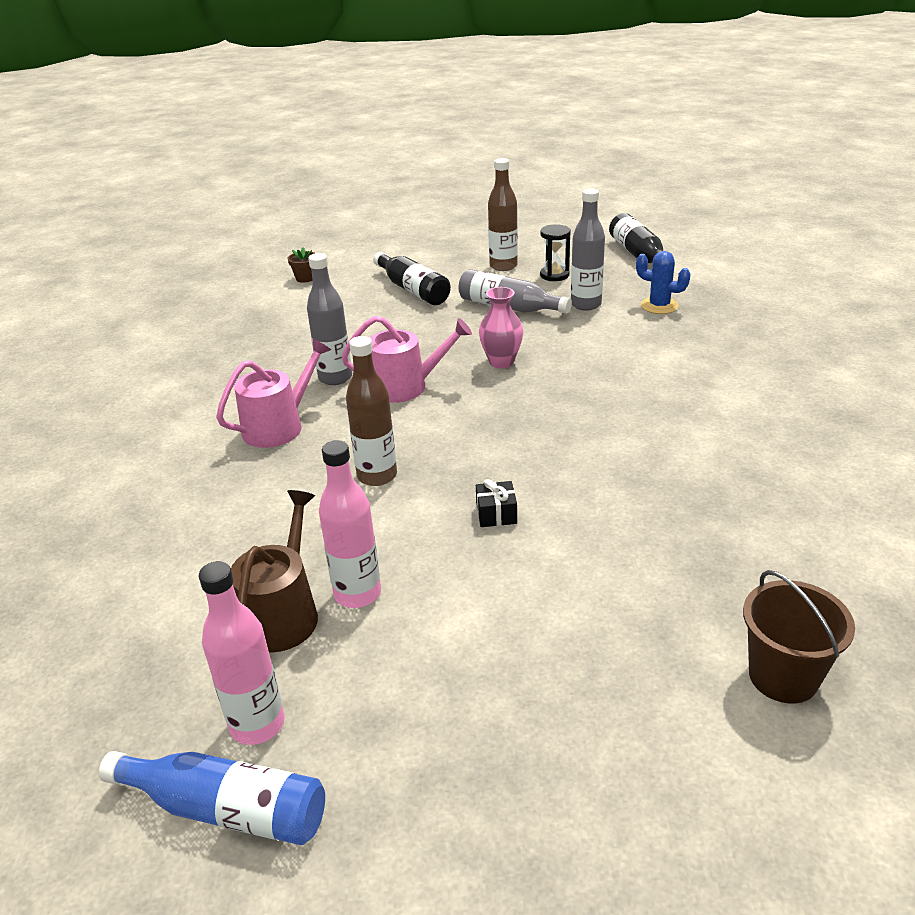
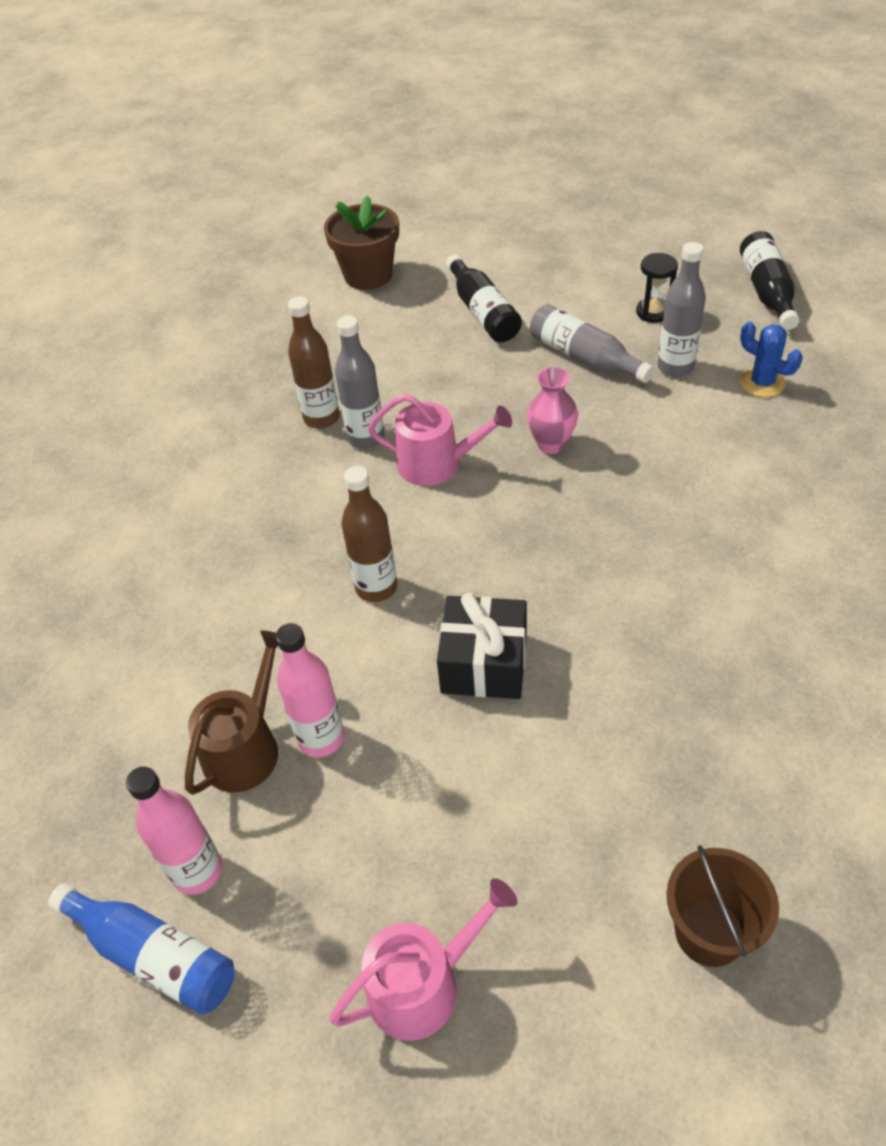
camera: 15 degrees right, 15 degrees up
pink watering can [216,338,331,448] -> pink watering can moved to [330,878,518,1041]
brown flower pot [288,247,315,283] -> brown flower pot [324,195,399,290], size x2.17
black gift [476,479,517,527] -> black gift [437,593,527,699], size x2.05
brown bottle [488,158,518,271] -> brown bottle moved to [288,297,340,429]

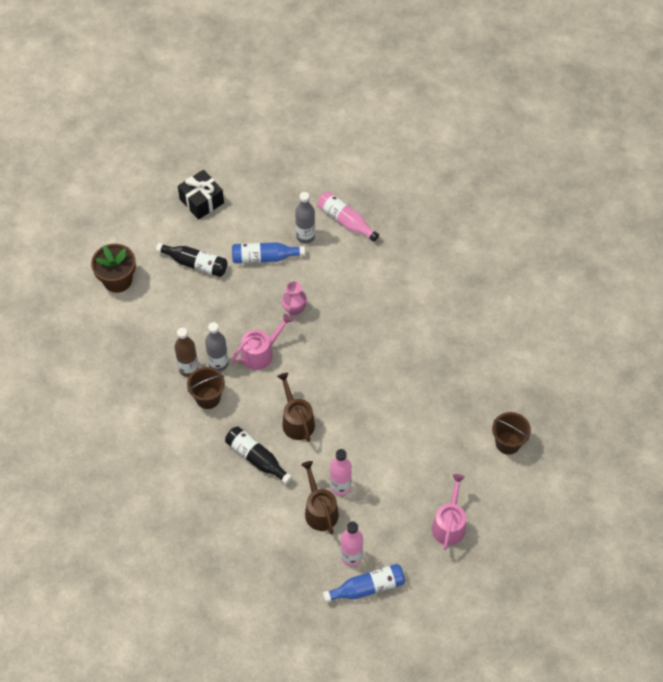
camera: 50 degrees left, 10 degrees up
brown bottle [341,466,397,602] -> brown watering can [277,373,315,442]
black gift [437,593,527,699] -> black gift moved to [178,170,224,220]
grey bottle [530,304,654,383] -> blue bottle [232,242,305,263]
black hourglass [636,253,678,323] -> none
black bottle [740,231,800,330] -> black bottle moved to [225,426,292,484]
blue cactus [740,322,803,397] -> pink bottle [317,191,379,242]
none -> brown bucket [187,367,225,409]

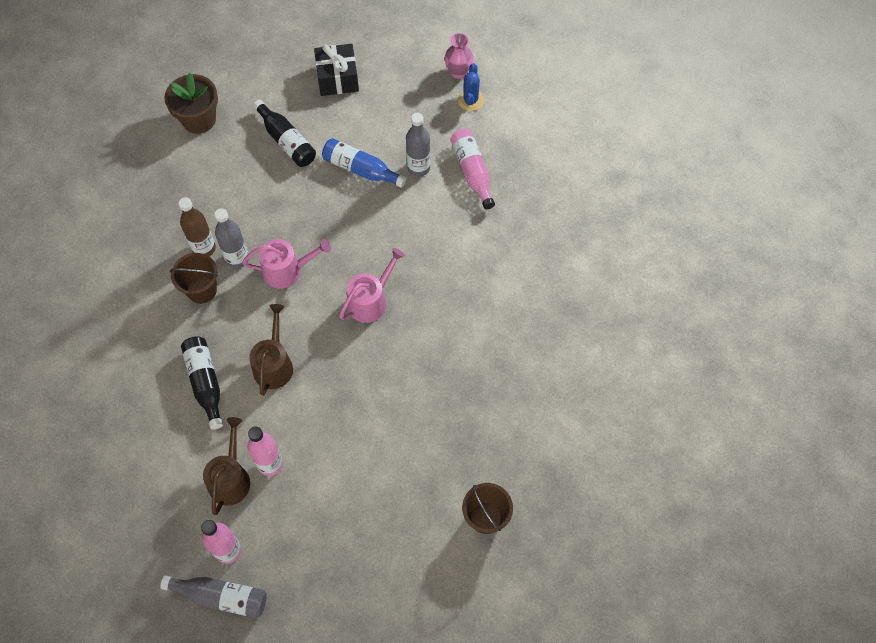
camera: 30 degrees right, 5 degrees up
pink vase [282,281,307,317] -> pink vase moved to [445,33,473,79]
blue bottle [323,564,405,603] -> grey bottle [160,575,267,618]
pink watering can [432,474,466,550] -> pink watering can moved to [339,248,405,323]
none -> blue cactus [458,63,484,111]

